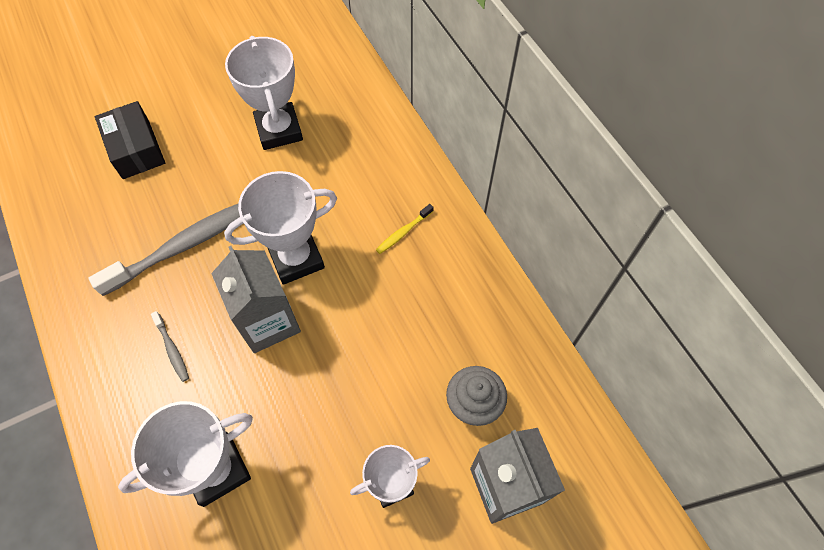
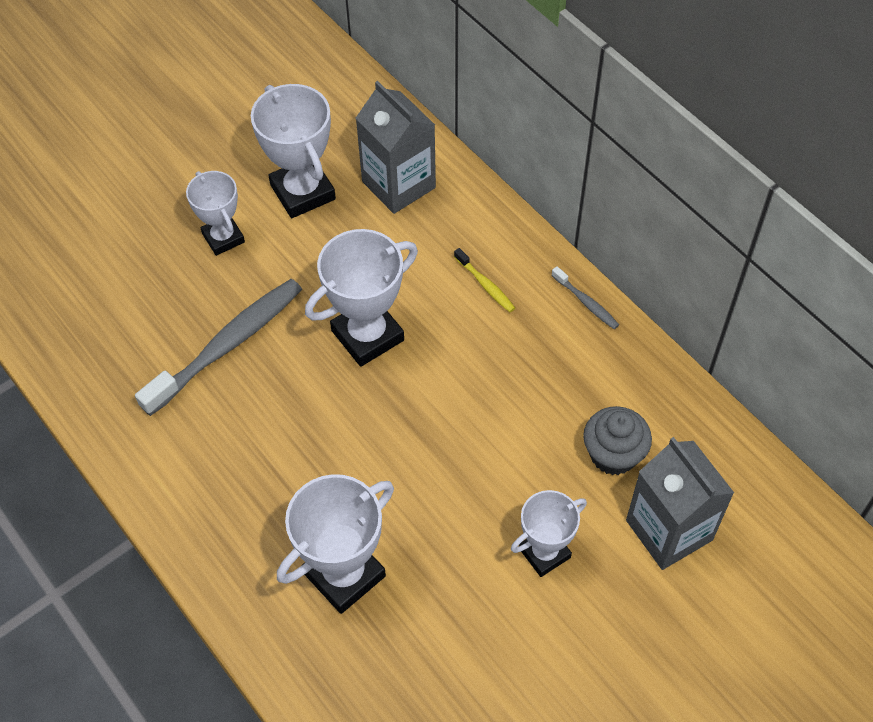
camera: 10 degrees left, 5 degrees down
black box [95,101,165,179] -> none
grey toothbrush [151,311,189,382] -> grey toothbrush moved to [551,266,619,329]
grey carton [211,246,301,353] -> grey carton moved to [356,81,436,214]
yellow toothbrush [376,204,434,254] -> yellow toothbrush turned 75 degrees counterclockwise [454,248,515,312]
none -> white trophy [186,171,245,256]

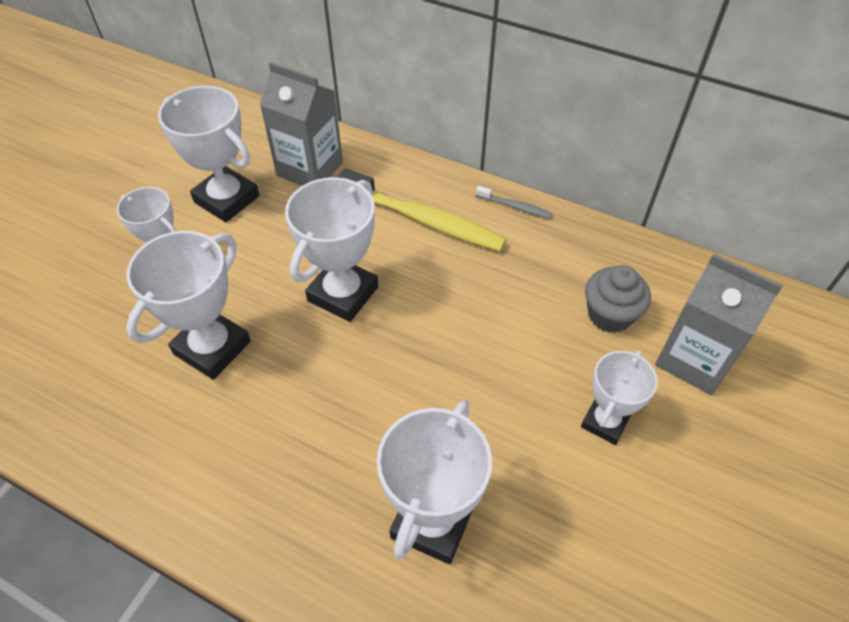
camera: 25 degrees left, 5 degrees down
grey toothbrush [135,279,302,416] -> white trophy [126,231,251,380]
yellow toothbrush [454,248,515,312] -> yellow toothbrush [338,168,507,252], size x2.25

